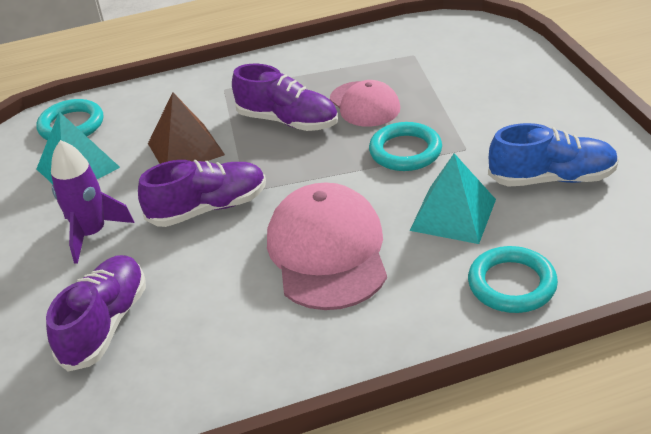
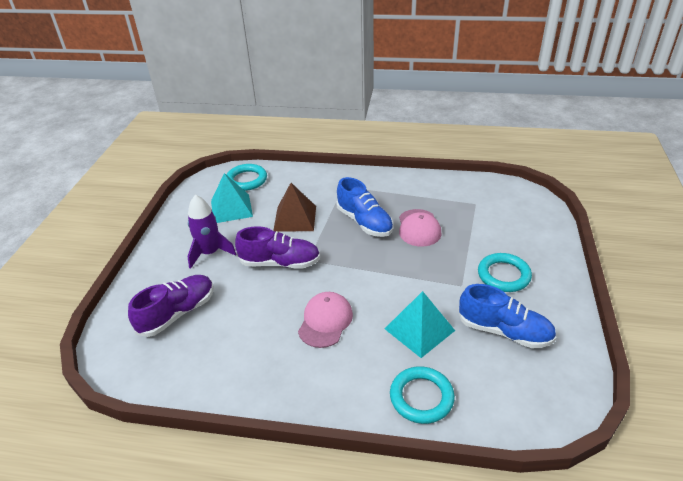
camera: 25 degrees right, 0 degrees up
purple shoe [232,64,338,131] -> blue shoe [336,177,393,237]
pink cap [267,182,387,310] -> pink cap [298,292,353,348], size x0.61
turquoise ring [369,122,442,171] -> turquoise ring moved to [478,253,532,292]

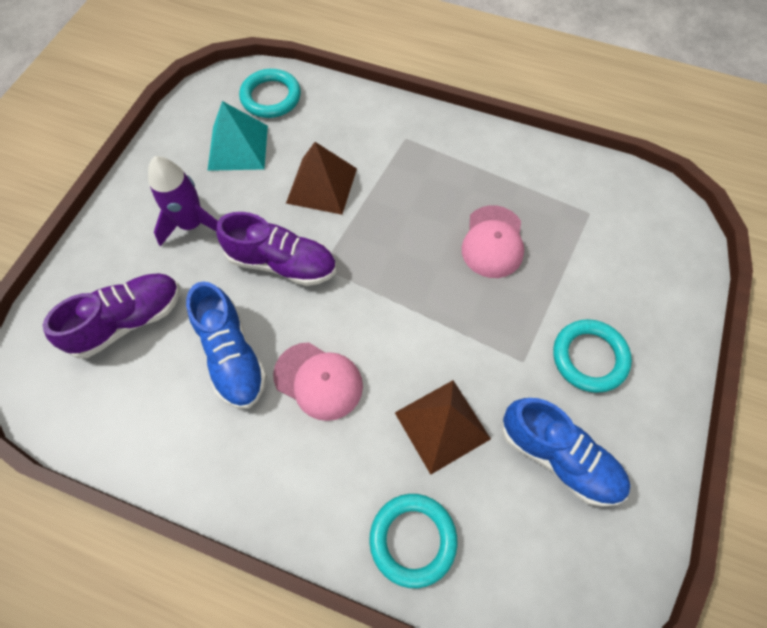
camera: 10 degrees right, 25 degrees up
pink cap [298,292,353,348] -> pink cap turned 90 degrees clockwise [273,342,363,421]
blue shoe [336,177,393,237] -> blue shoe moved to [186,281,267,409]
turquoise pyramid [385,291,455,358] -> brown pyramid [395,380,491,475]

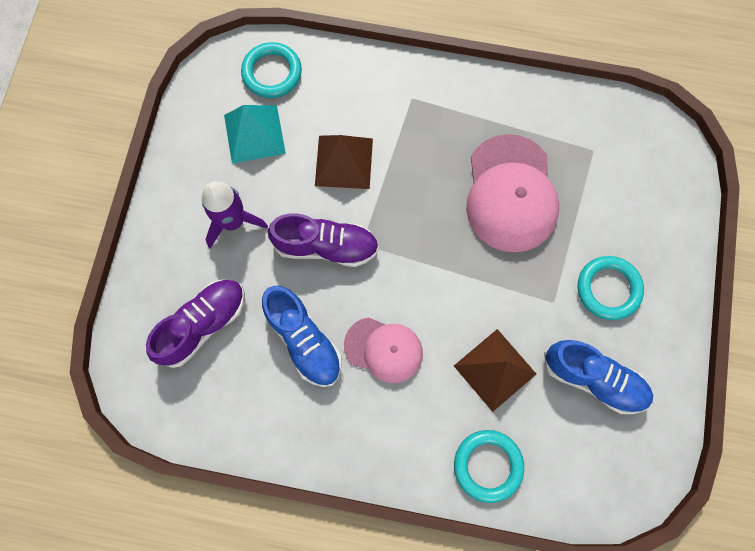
camera: 10 degrees left, 10 degrees up
pink cap [462,205,524,278] -> pink cap [466,134,559,253], size x1.63

